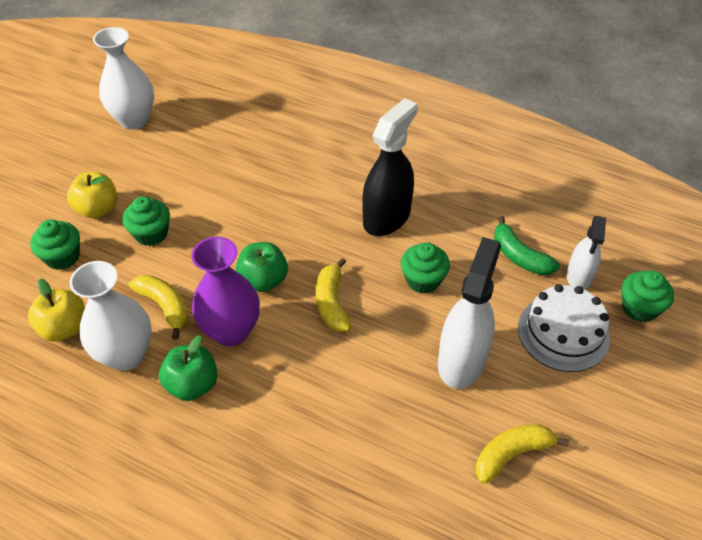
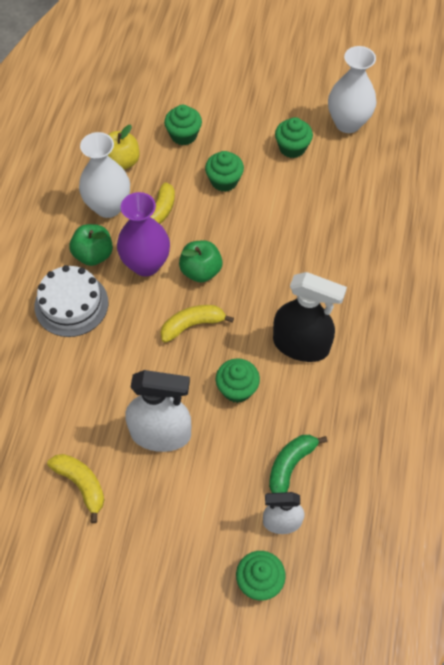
camera: 75 degrees right, 10 degrees up
yellow apple [67,172,117,219] -> none
white cake [518,284,610,372] -> white cake moved to [35,265,108,337]
none -> green cupcake [275,117,313,158]

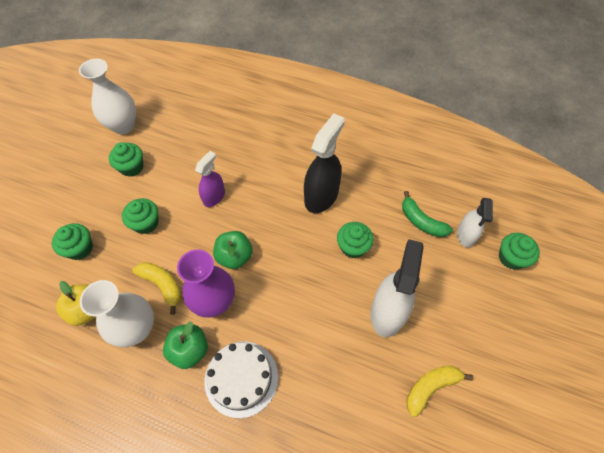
camera: 80 degrees left, 0 degrees up
yellow banana [161,305,234,343] -> none
none -> purple spray bottle [195,151,225,207]

